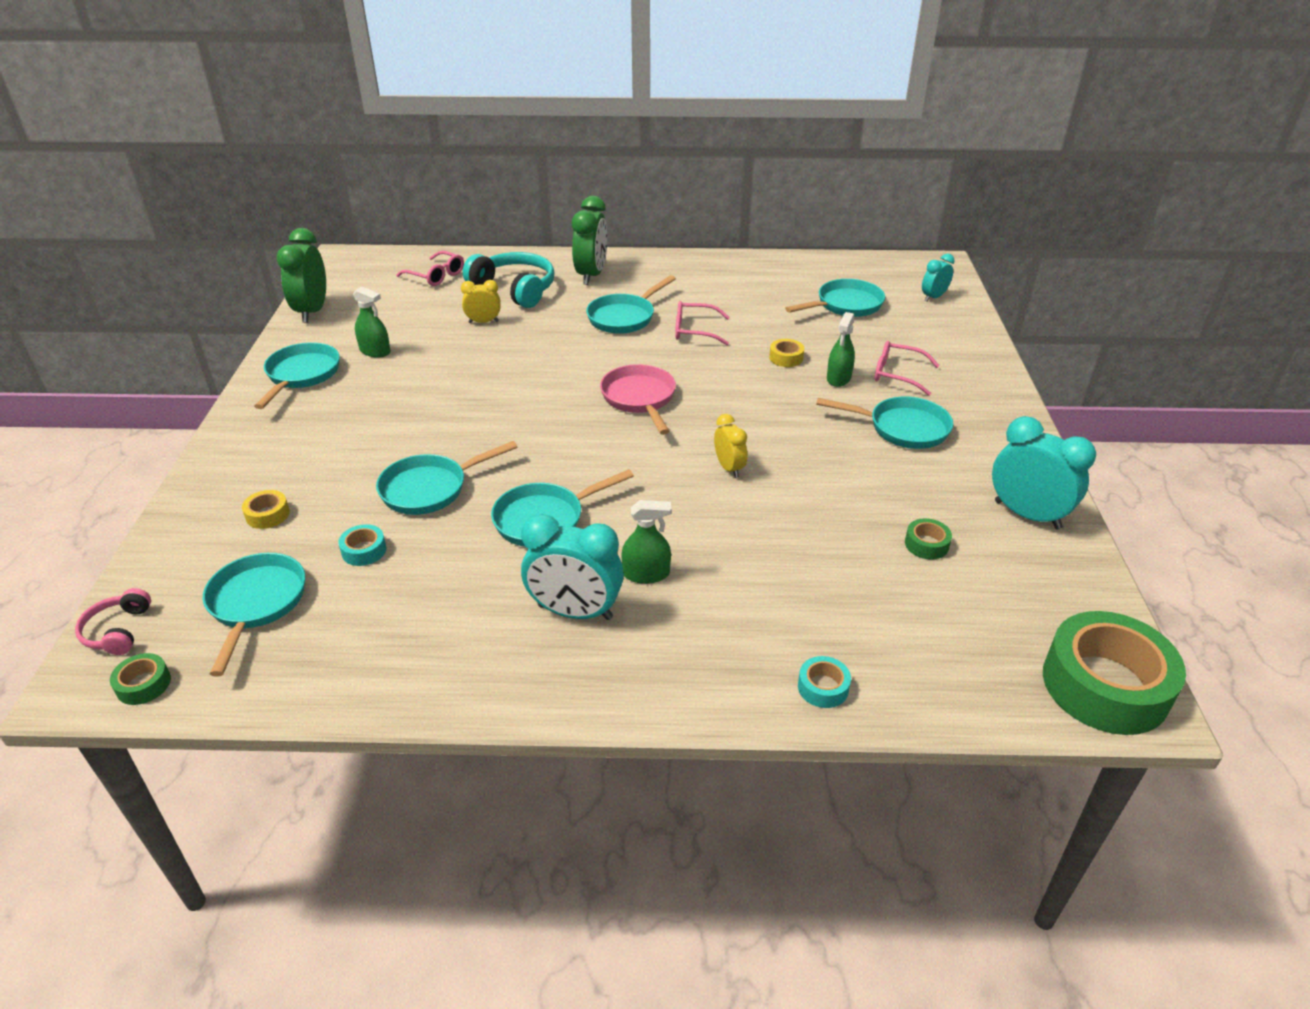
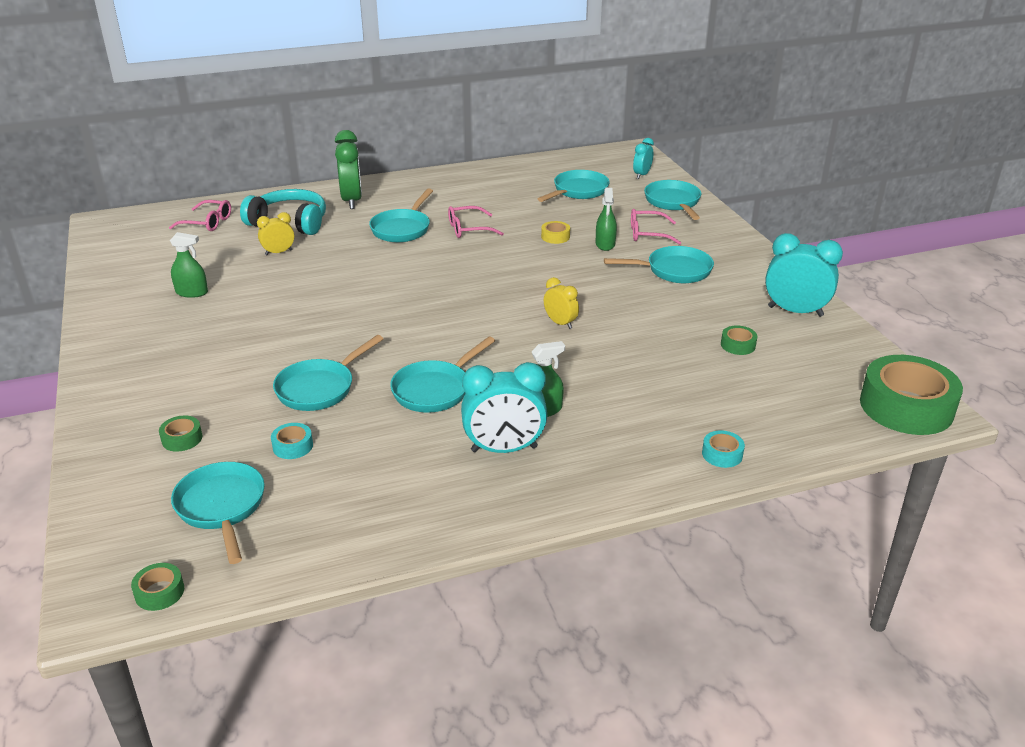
camera: 20 degrees left, 5 degrees down
pink headphones [75,588,151,655] -> none
yellow tape [242,490,290,529] -> green tape [159,415,202,452]
turquoise pan [254,342,340,409] -> turquoise pan moved to [644,180,701,220]
green clock [277,228,326,323] -> none
pink pan [600,364,676,435] -> none

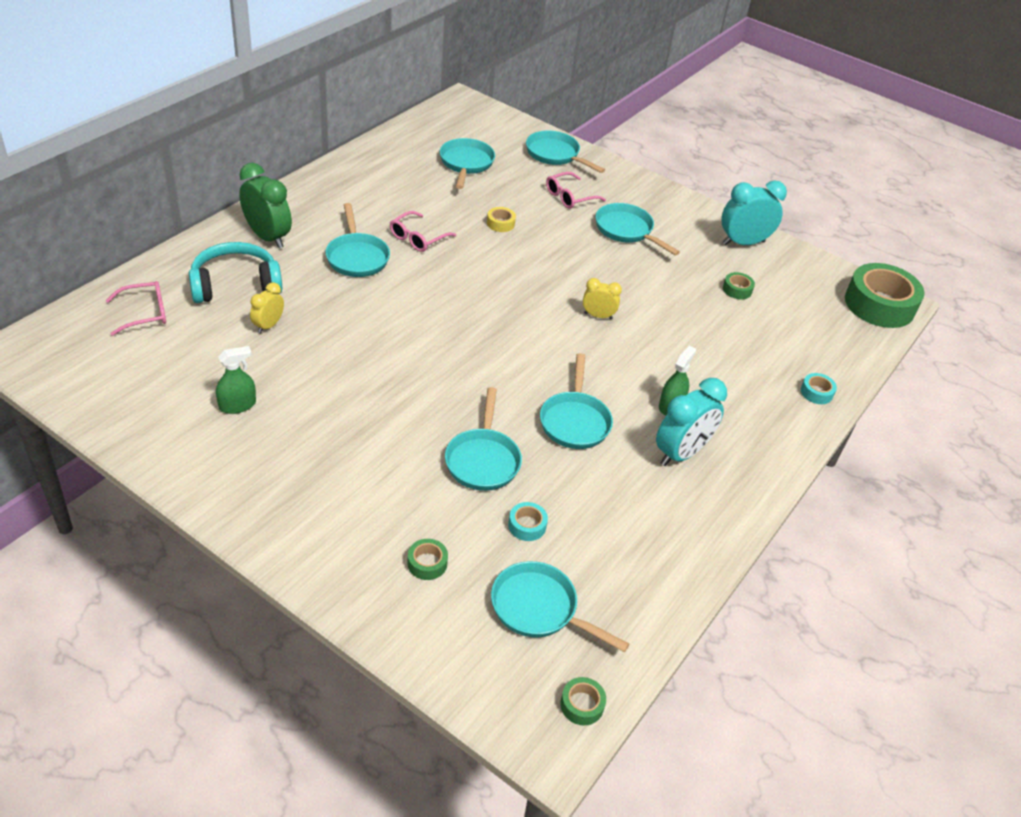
camera: 40 degrees left, 10 degrees up
green spray bottle [596,188,617,251] -> none
turquoise pan [604,246,714,283] -> turquoise pan turned 90 degrees counterclockwise [596,203,680,255]
turquoise clock [633,138,654,179] -> none

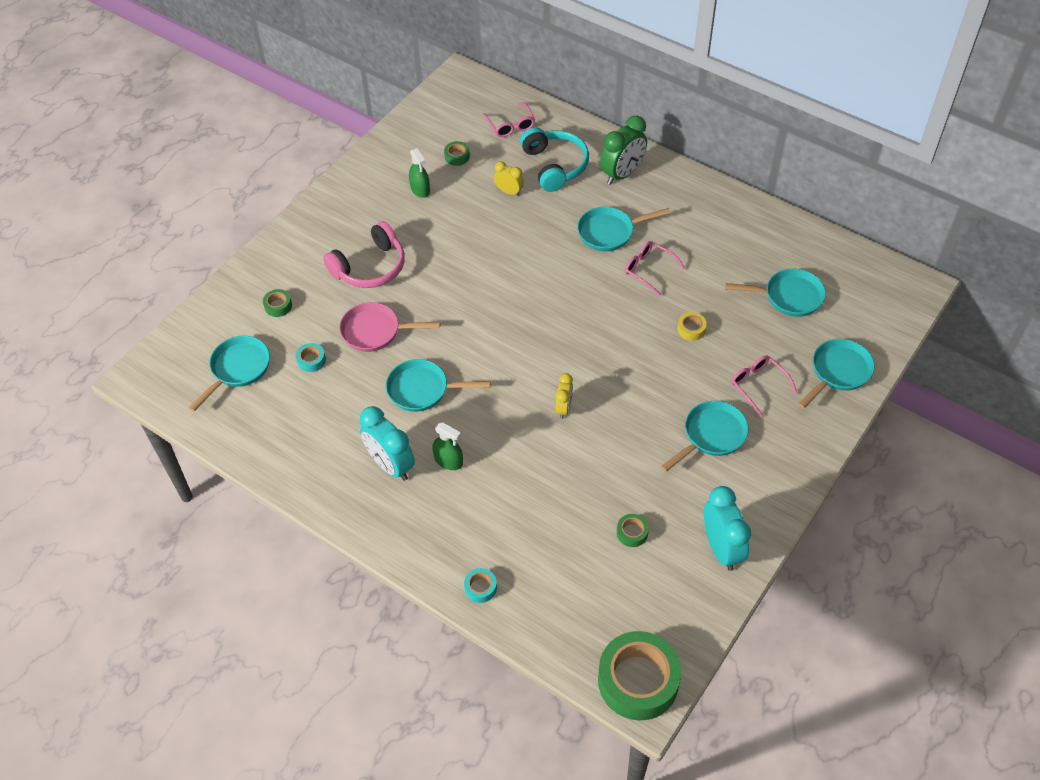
camera: 95 degrees right, 10 degrees up
turquoise pan [445,387,522,491] -> pink pan [339,302,440,352]
green tape [560,677,606,725] -> green tape moved to [444,141,470,166]
none -> pink headphones [323,221,405,288]

